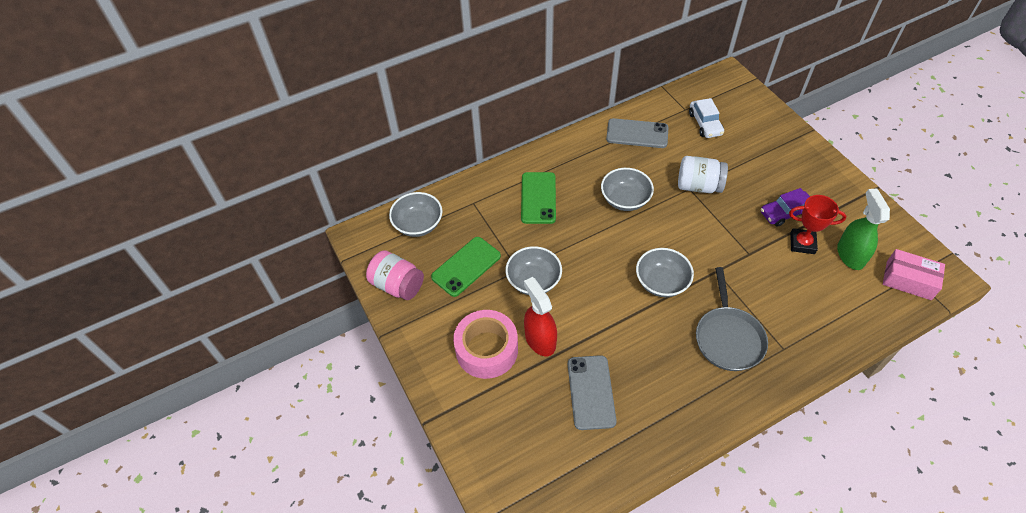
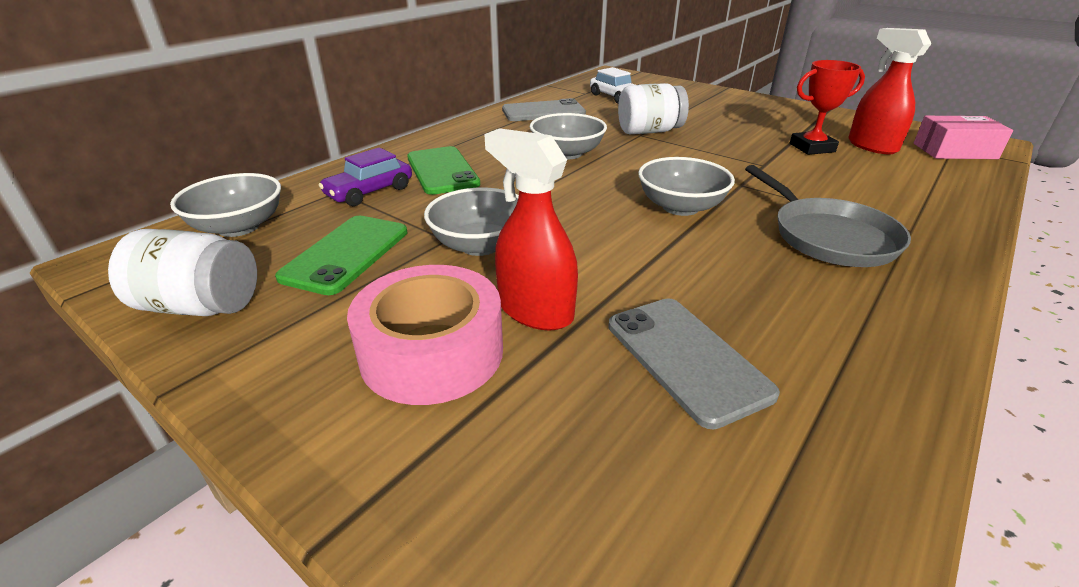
camera: 25 degrees left, 20 degrees down
pink jar [366,250,424,300] -> white jar [108,229,257,316]
purple car [761,188,810,227] -> purple car moved to [318,147,412,206]
green spray bottle [837,188,890,270] -> red spray bottle [848,28,931,154]

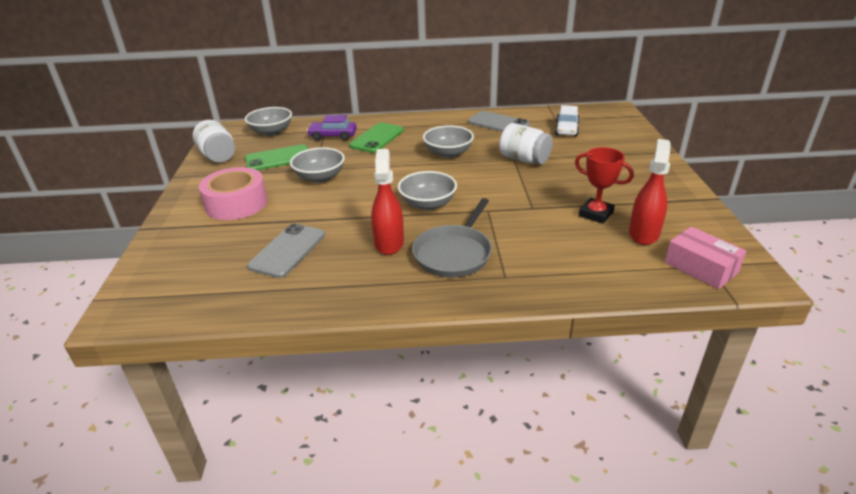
camera: 50 degrees right, 0 degrees up
red spray bottle [484,128,578,330] -> red spray bottle moved to [371,149,404,255]

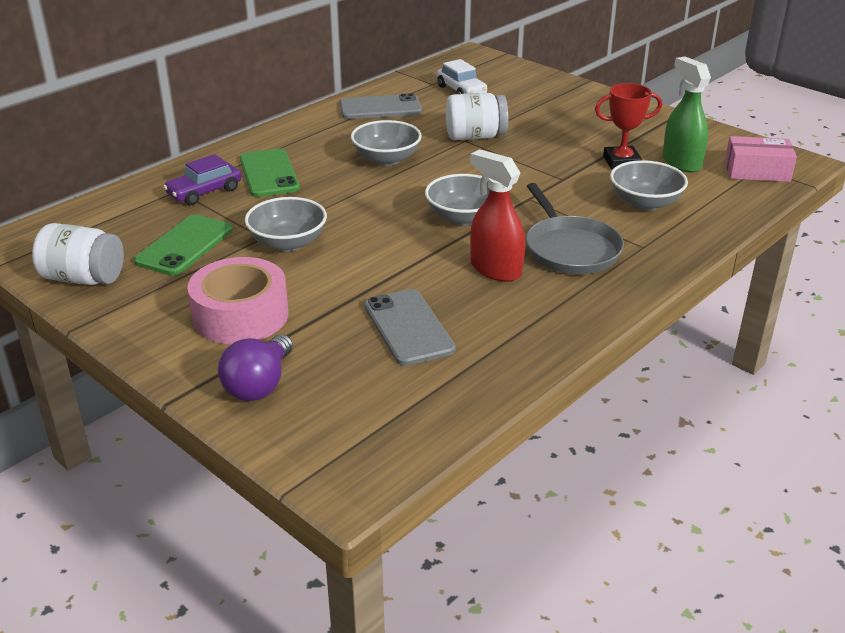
camera: 45 degrees left, 0 degrees up
grey bowl [245,107,292,136] -> grey bowl moved to [610,160,688,211]
red spray bottle [629,139,671,245] -> green spray bottle [663,56,711,173]
none -> purple light bulb [218,334,293,401]

